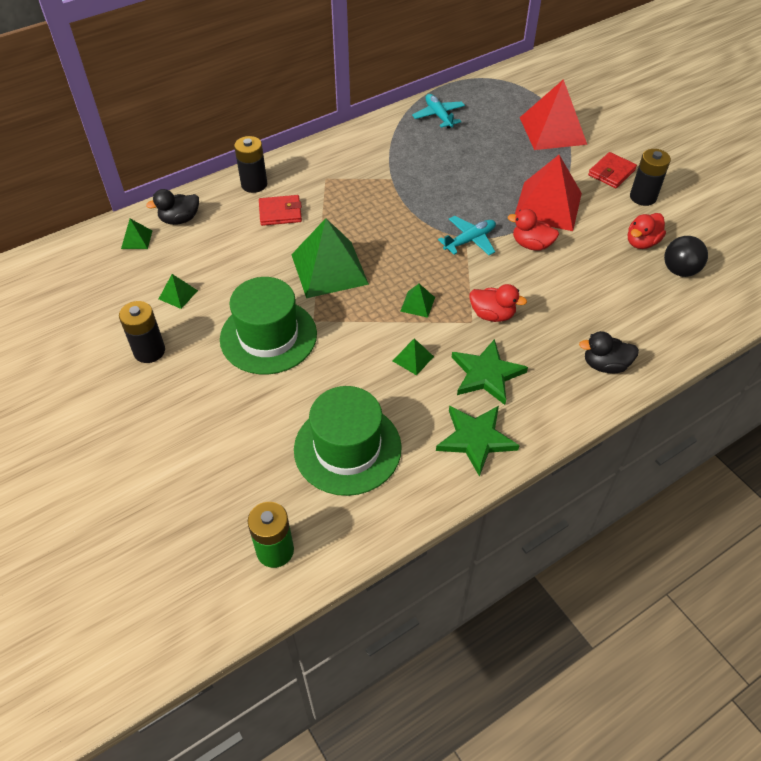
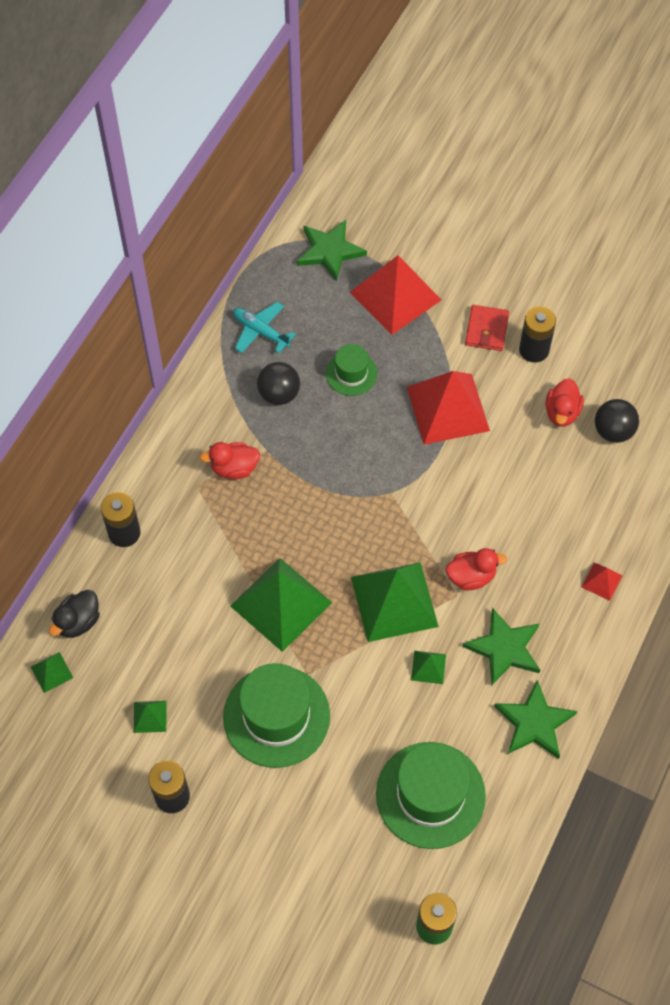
camera: 30 degrees left, 10 degrees up
red wallet [259,195,302,226] -> none
green pyramid [400,284,435,318] -> green pyramid [351,562,439,642], size x2.31
turquoise plane [438,216,496,255] -> none
red duck [508,209,559,251] -> red duck moved to [200,442,260,479]
black duck [579,331,639,373] -> red pyramid [582,562,622,601]
none -> black ball [257,362,300,405]
none -> green star [297,220,367,281]
none -> green hat [326,344,378,396]

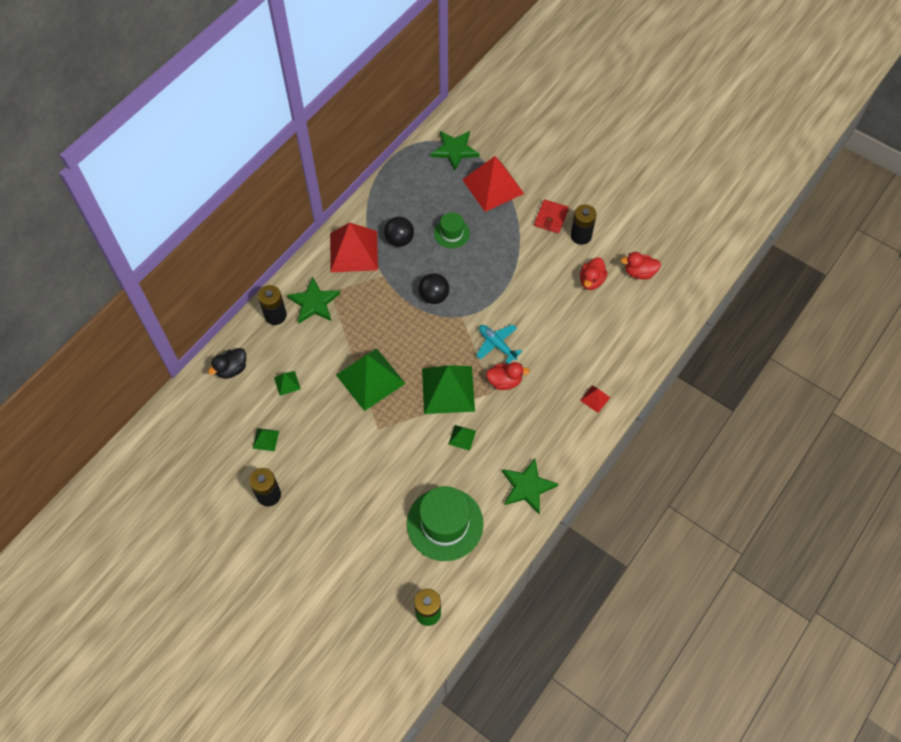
camera: 10 degrees right, 0 degrees up
green pyramid [31,652,73,693] -> green pyramid moved to [274,371,301,396]
red duck [200,442,260,479] -> red duck moved to [621,252,661,280]
green hat [223,663,330,768] -> none
turquoise plane [233,302,296,353] -> turquoise plane moved to [476,324,522,364]
red pyramid [407,371,490,445] -> red pyramid moved to [330,222,378,272]
green star [462,608,540,685] -> green star moved to [287,277,340,323]
black ball [595,399,639,443] -> black ball moved to [419,273,449,304]

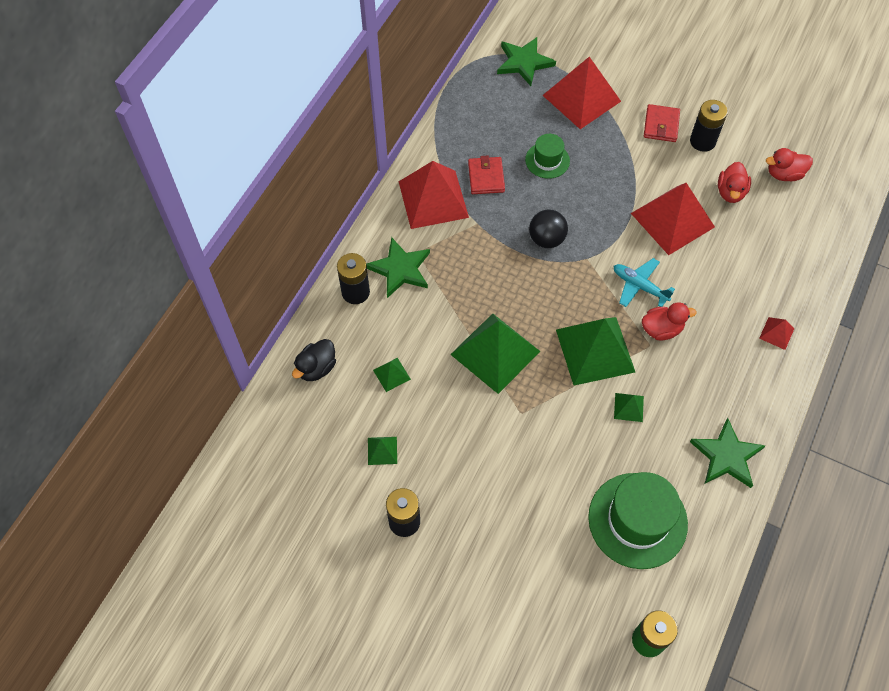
camera: 10 degrees left, 0 degrees up
black ball [384,217,414,247] -> red wallet [468,156,505,194]
none -> red pyramid [631,183,715,255]

